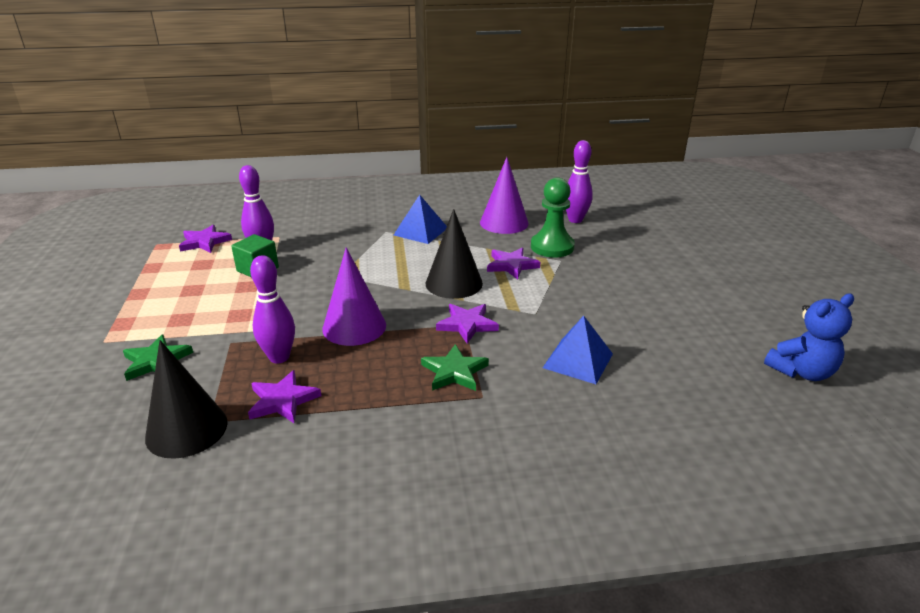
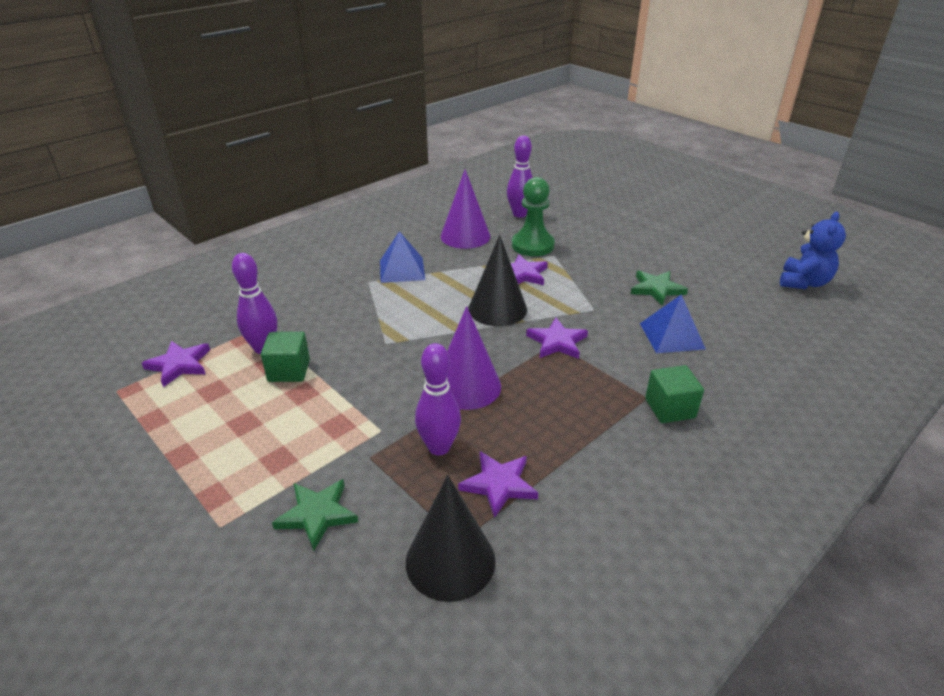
camera: 35 degrees left, 5 degrees up
green star [421,344,489,391] -> green star moved to [631,271,688,306]
none -> green cube [645,365,704,423]

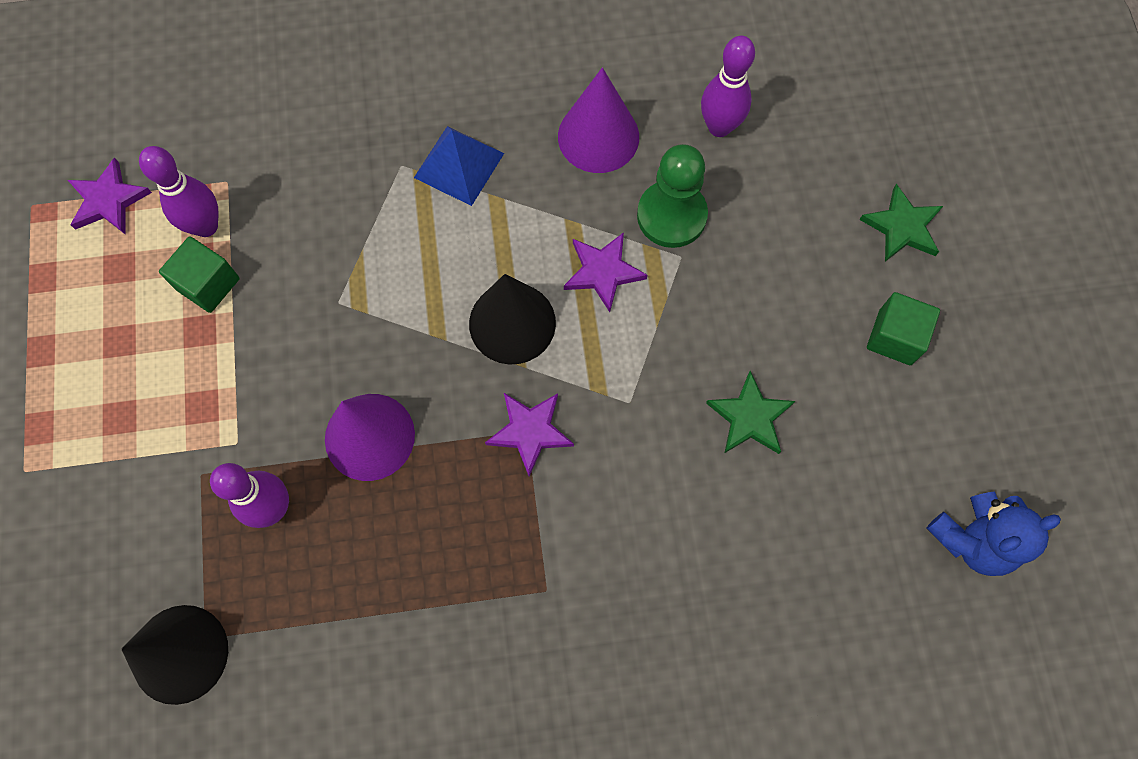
camera: 35 degrees right, 35 degrees up
green star [272,479,358,551] -> green star moved to [859,184,943,262]
purple star [458,451,538,518] -> none
blue pyramid [640,295,706,353] -> none
green cube [645,365,704,423] -> green cube moved to [867,292,940,365]

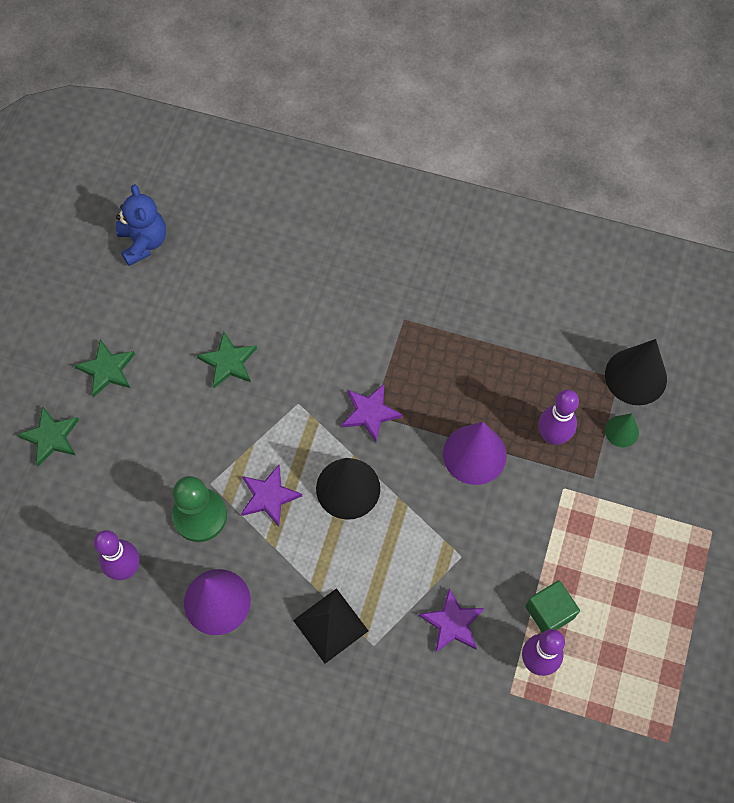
camera: 155 degrees left, 5 degrees down
purple star [68,158,152,234] -> purple star moved to [419,588,485,653]
blue pyramid [414,126,504,206] -> black pyramid [293,588,368,664]
green cube [867,292,940,365] -> green star [74,339,135,397]
blue teddy bear [927,492,1061,576] -> blue teddy bear turned 75 degrees clockwise [116,184,166,266]
none -> green cone [605,413,639,447]

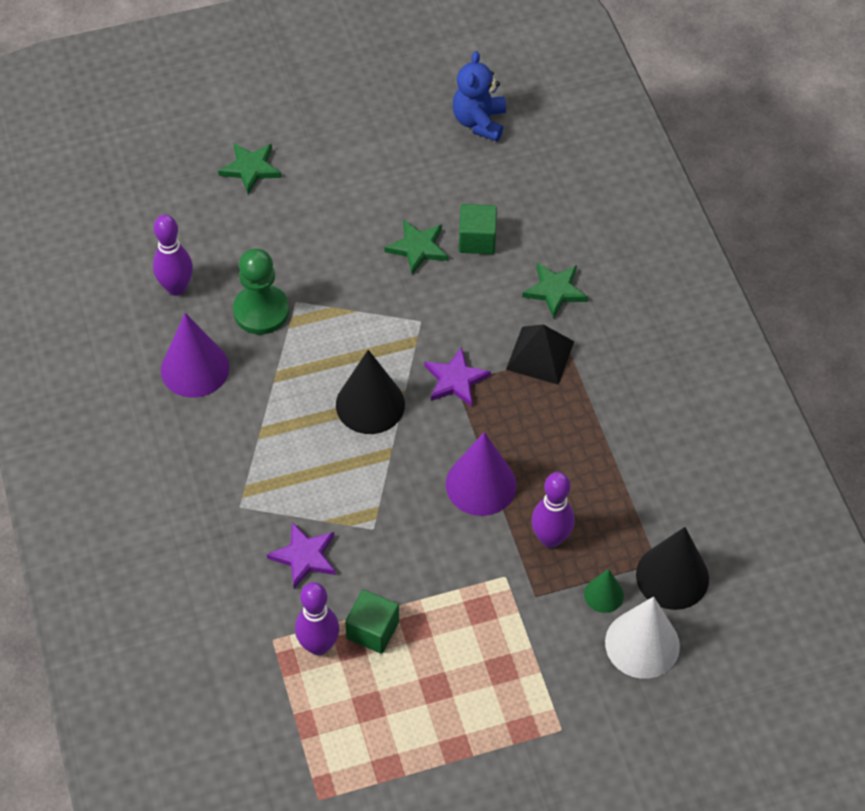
camera: 55 degrees right, 10 degrees down
green star [74,339,135,397] -> green star moved to [522,263,588,319]
blue teddy bear [116,184,166,266] -> blue teddy bear turned 150 degrees clockwise [453,51,506,141]
purple star [241,465,302,526] -> none
black pyramid [293,588,368,664] -> black pyramid moved to [506,324,574,385]
none -> green cube [459,204,497,254]
none -> white cone [605,596,680,679]

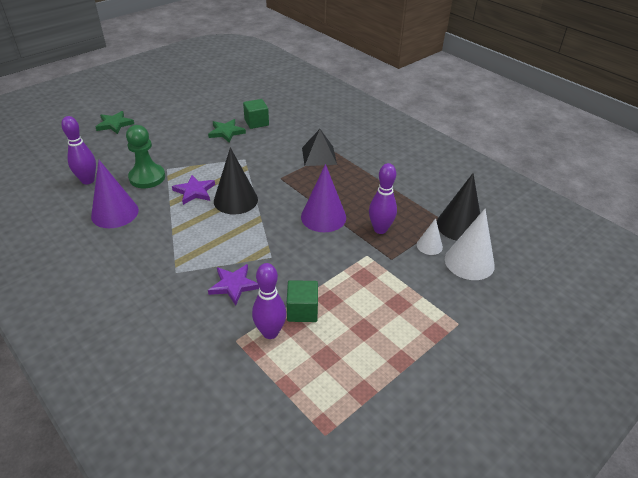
camera: 25 degrees left, 15 degrees down
purple star [425,347,491,407] -> purple star moved to [172,175,215,205]
blue teddy bear [453,51,506,141] -> none
green star [522,263,588,319] -> none
green cone [584,569,624,613] -> white cone [417,218,443,255]

